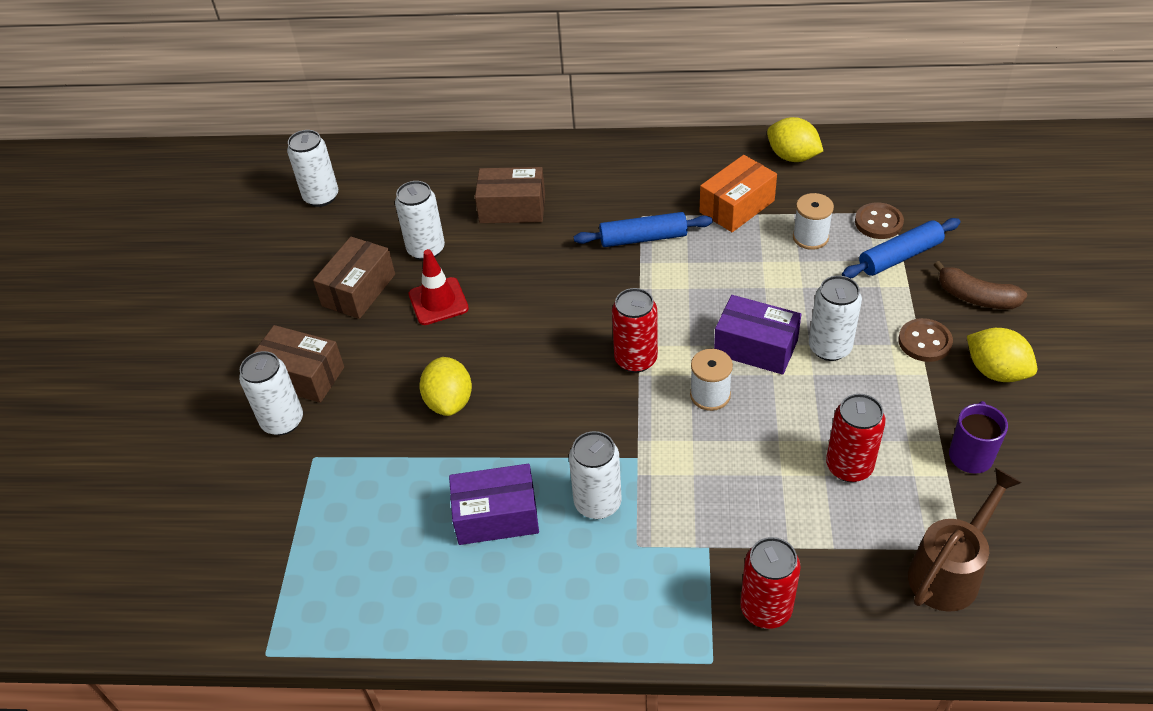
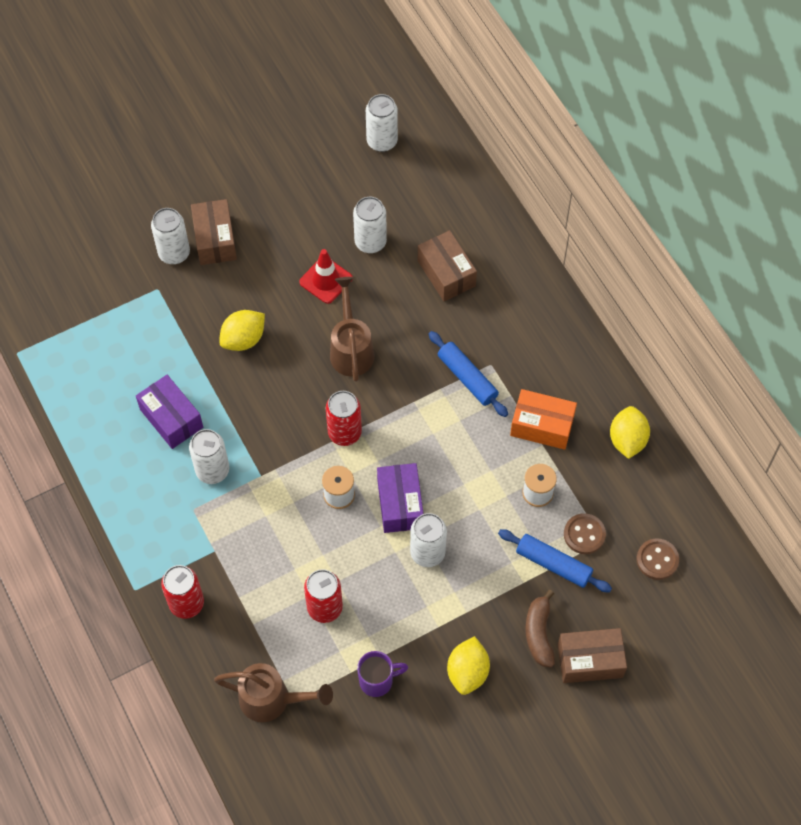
camera: 55 degrees right, 15 degrees up
brown box [313,237,395,319] -> brown box moved to [558,628,627,683]
brown button [898,318,953,362] -> brown button moved to [637,538,679,580]
none -> brown watering can [330,277,374,382]

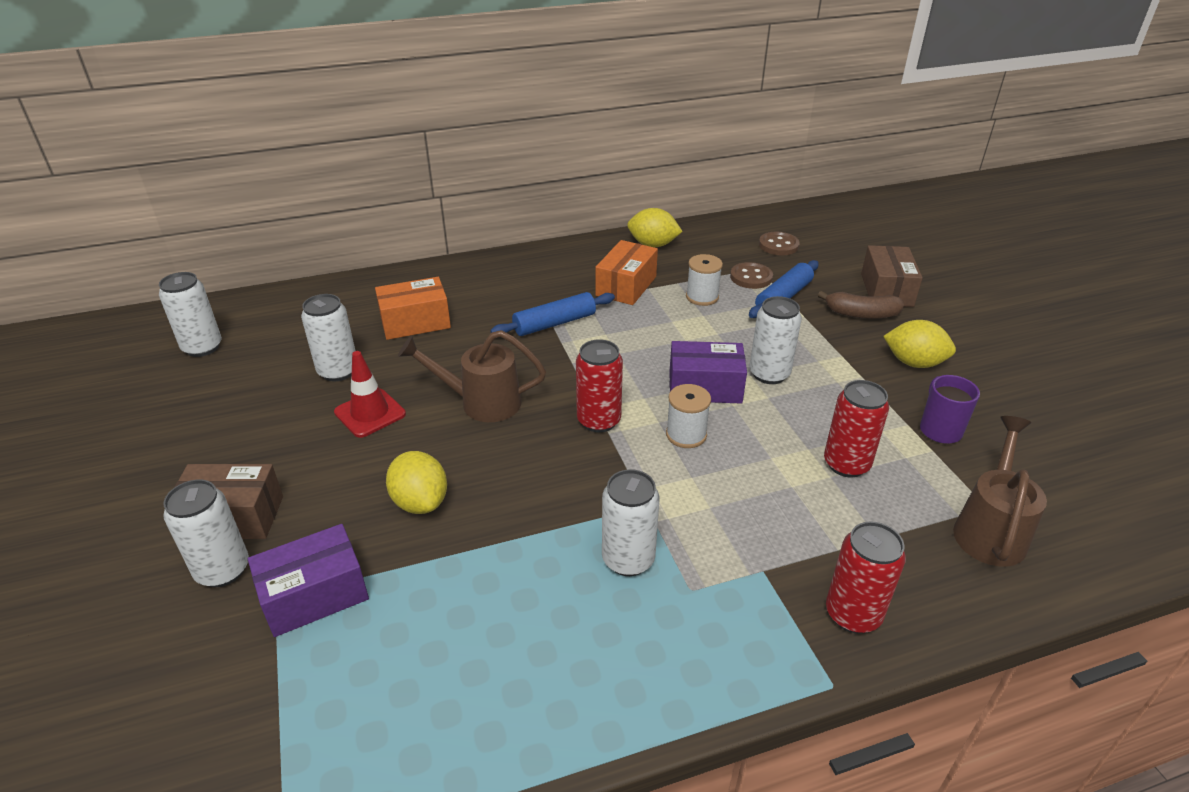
camera: 80 degrees left, 25 degrees down
purple box [136,375,203,449] -> purple box moved to [248,524,369,637]
brown box [418,230,477,301] -> orange box [375,277,451,340]

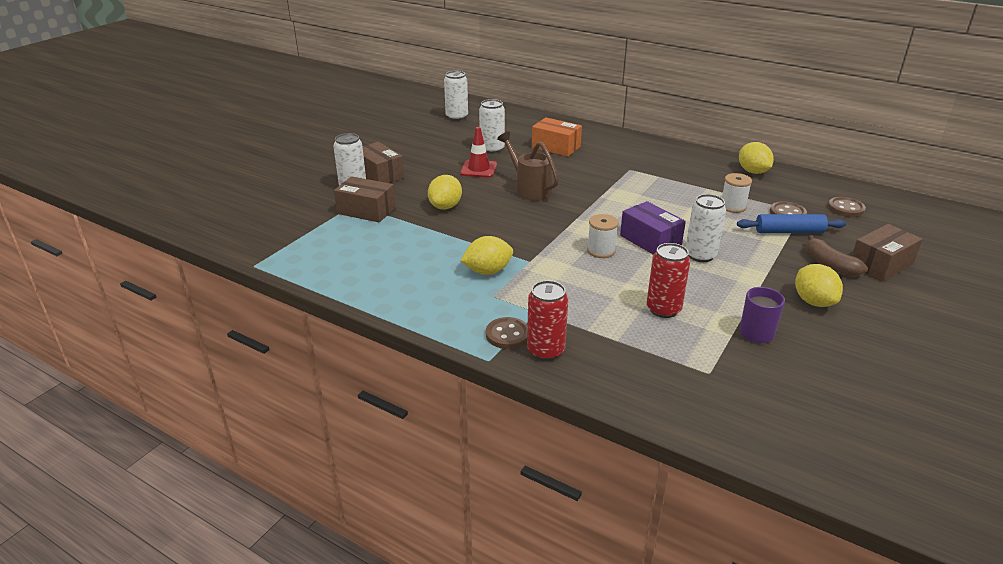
camera: 50 degrees right, 5 degrees down
purple box [248,524,369,637] -> brown box [334,176,395,223]
blue rolling pin [490,292,615,336] -> none
red can [576,339,623,432] -> none
orange box [595,240,658,305] -> none
white can [602,469,659,576] -> yellow lemon [460,236,513,275]
brown watering can [953,416,1047,567] -> none
none -> brown button [486,317,528,349]

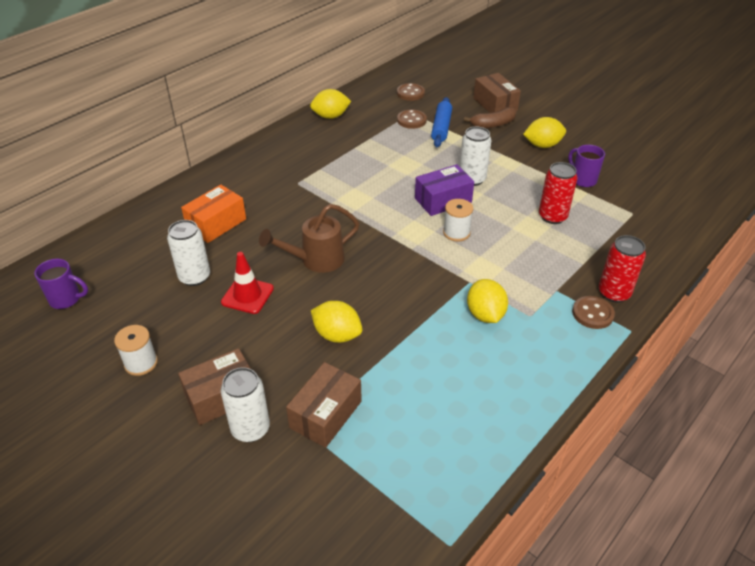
camera: 80 degrees left, 10 degrees up
white can [444,71,468,121] -> purple mug [34,259,88,309]
white spool [722,173,752,213] -> white spool moved to [114,325,158,376]

